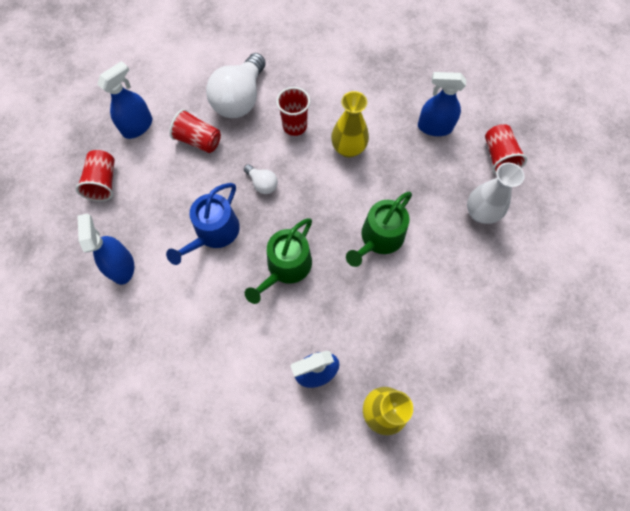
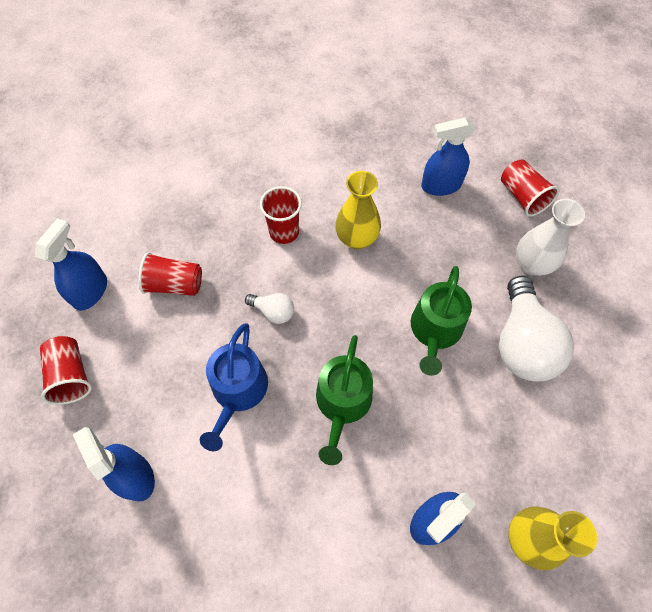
camera: 20 degrees left, 5 degrees down
white light bulb [206,53,266,118] -> white light bulb moved to [499,276,574,382]

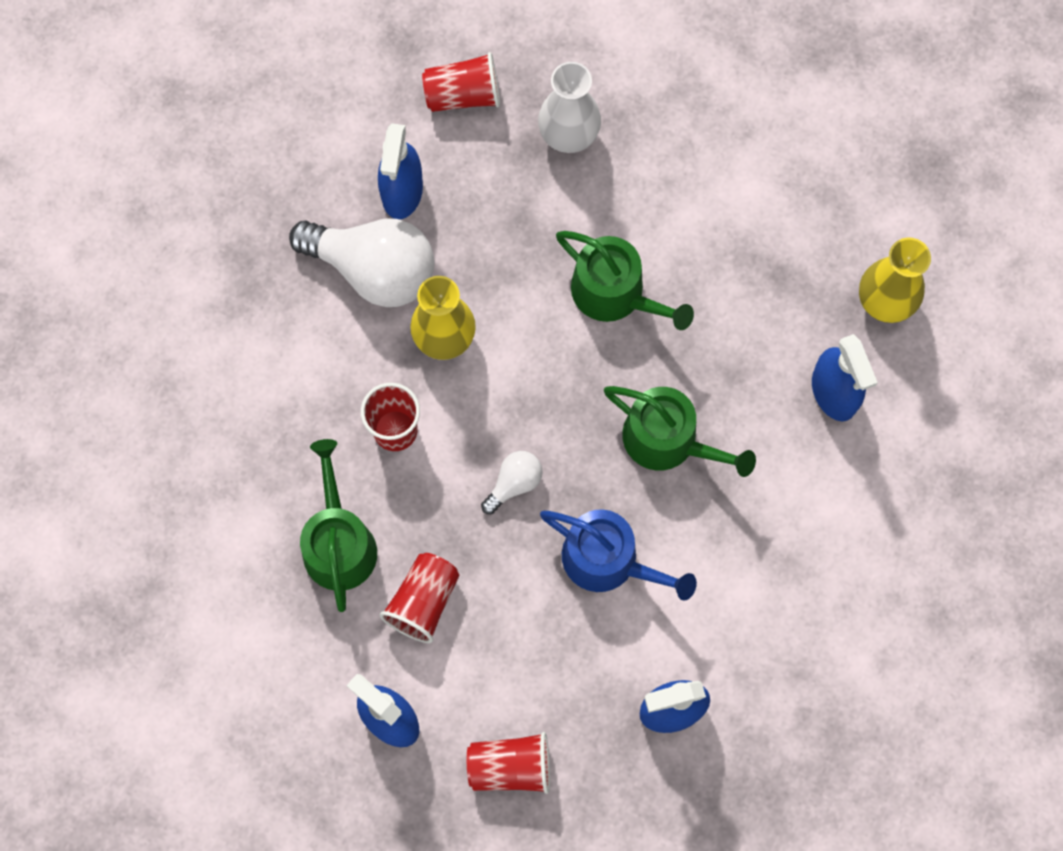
camera: 70 degrees left, 10 degrees up
white light bulb [499,276,574,382] -> white light bulb moved to [289,219,434,307]
none -> green watering can [300,439,377,612]

